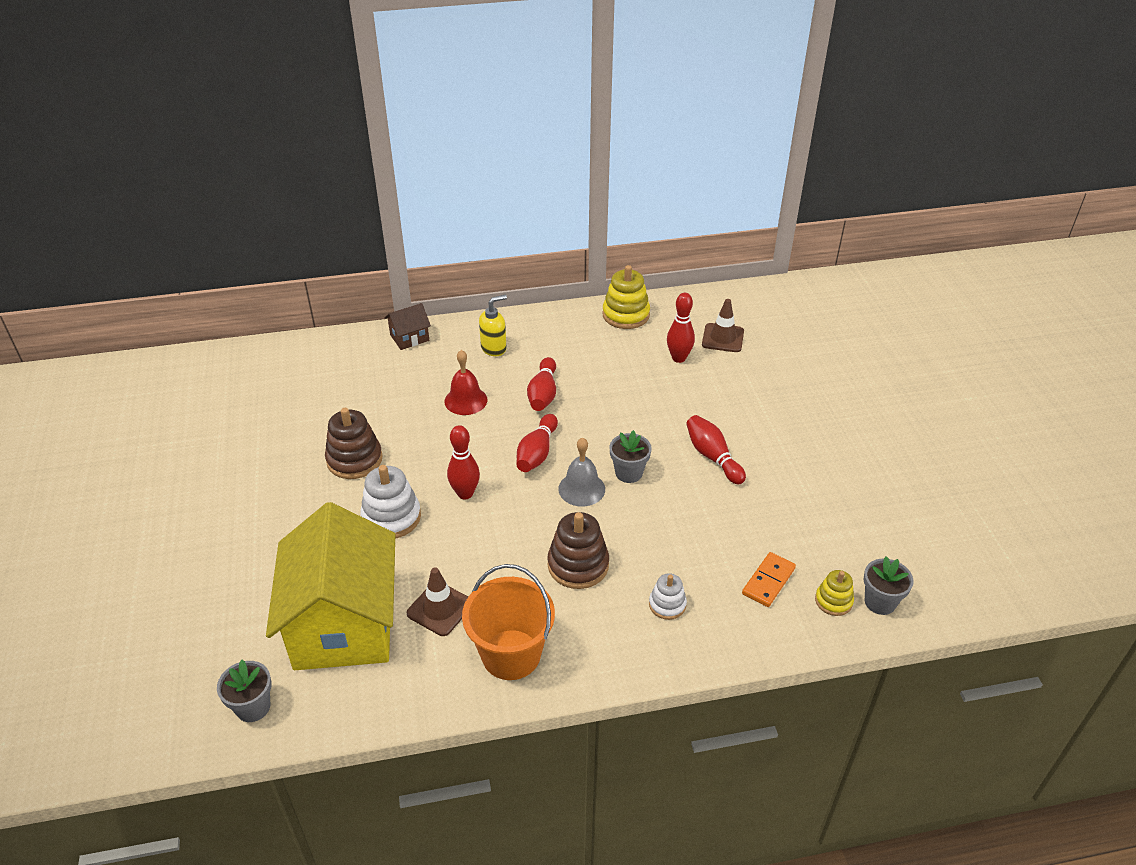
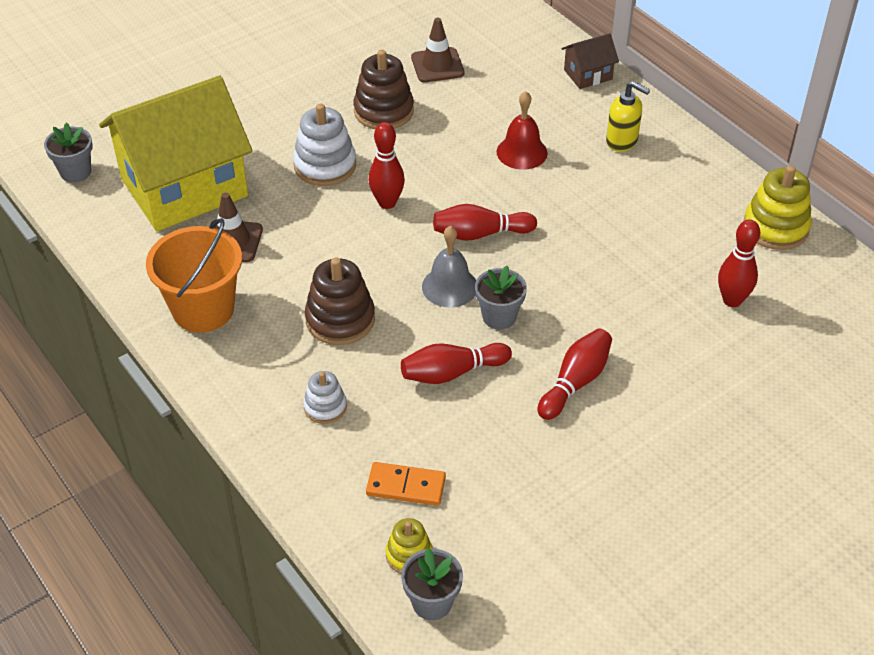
camera: 65 degrees right, 5 degrees up
brown house [385,303,431,350] -> brown house turned 60 degrees counterclockwise [562,33,619,89]
red bowling pin [527,357,556,411] -> red bowling pin moved to [401,343,512,384]
brown traffic cone [702,299,744,352] -> brown traffic cone moved to [411,18,465,82]

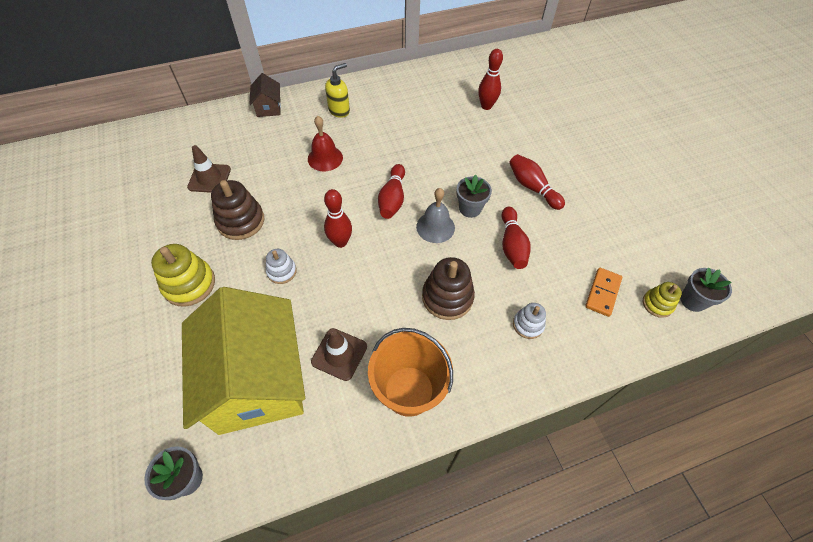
camera: 75 degrees left, 10 degrees up
white stacking toy [293,103,356,186] -> white stacking toy [266,249,297,284], size x0.59
yellow stacking toy [744,165,812,250] -> yellow stacking toy moved to [151,244,215,307]

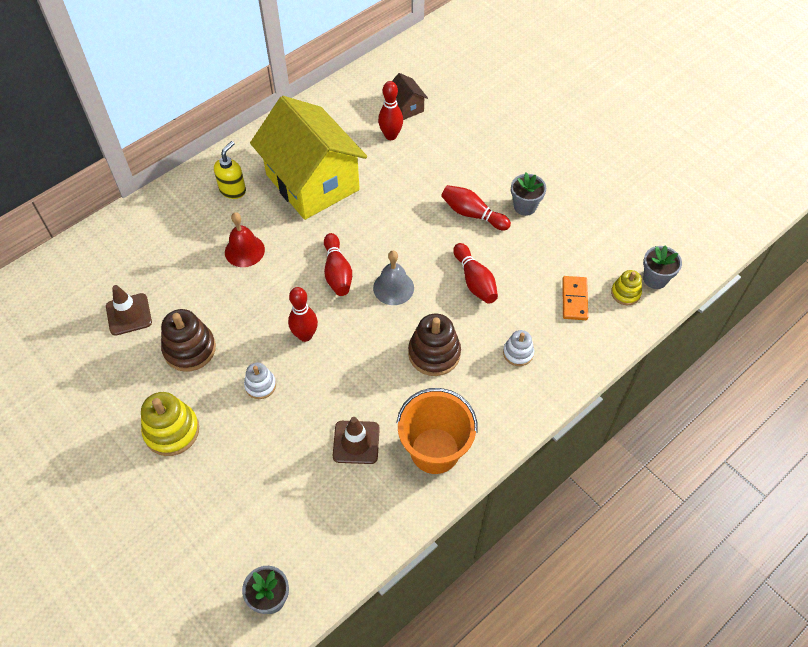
camera: 20 degrees left, 0 degrees up
yellow house [182,287,305,435] -> yellow house moved to [250,96,367,220]
brown house [249,73,281,117] -> brown house moved to [392,73,428,120]
grey flower pot [456,174,492,218] -> grey flower pot moved to [511,173,546,216]

